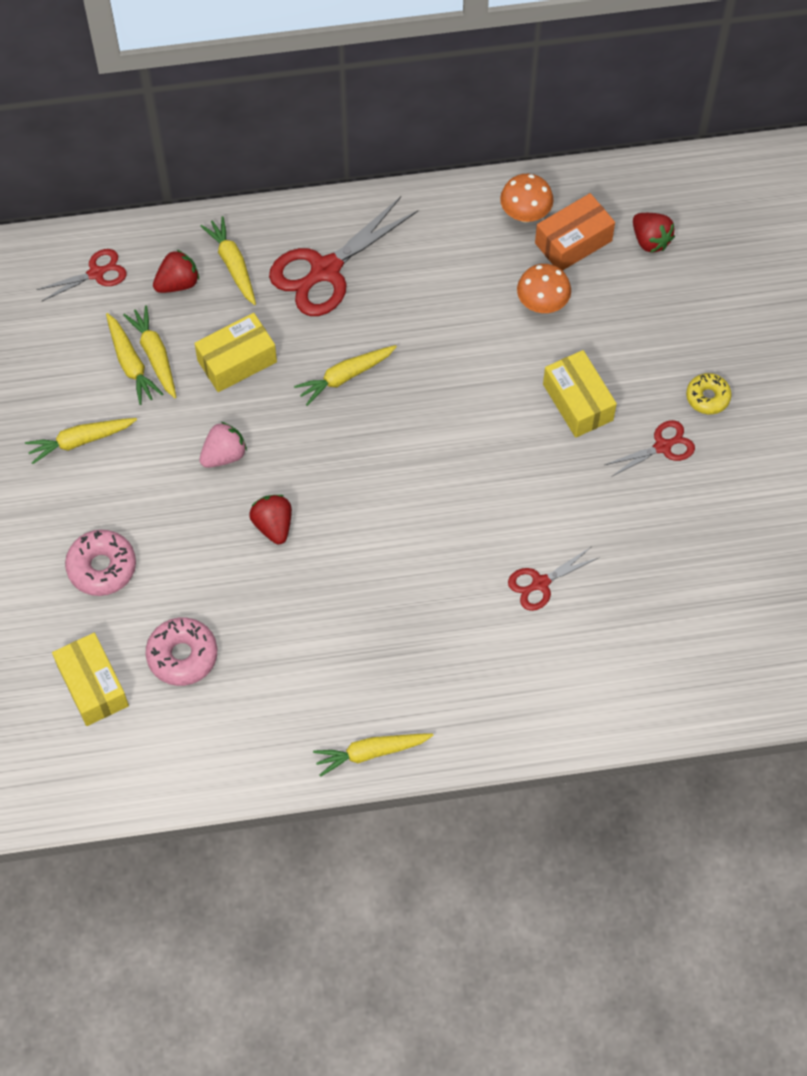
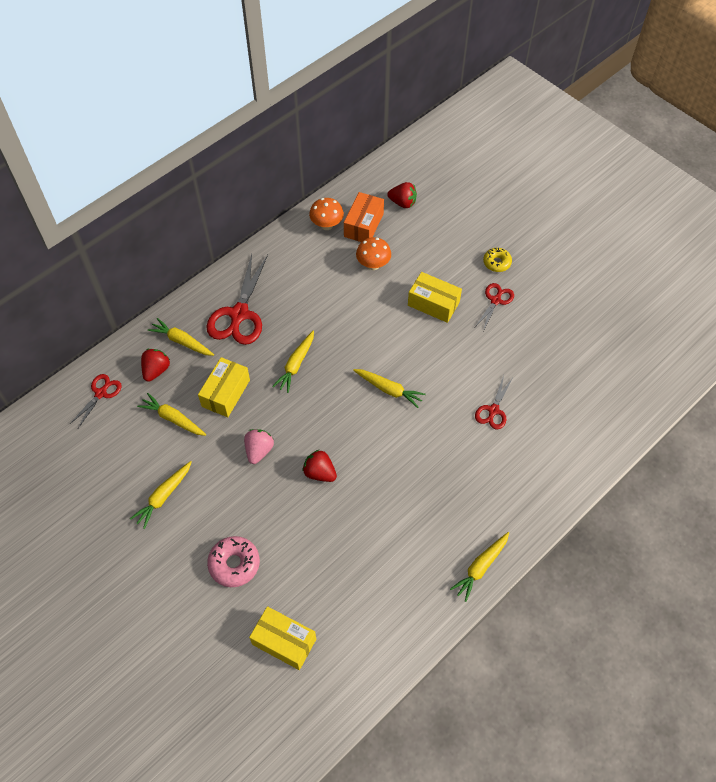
camera: 35 degrees left, 5 degrees down
yellow carrot [106,313,163,405] -> yellow carrot moved to [353,369,426,408]
pink donut [146,617,217,686] -> none

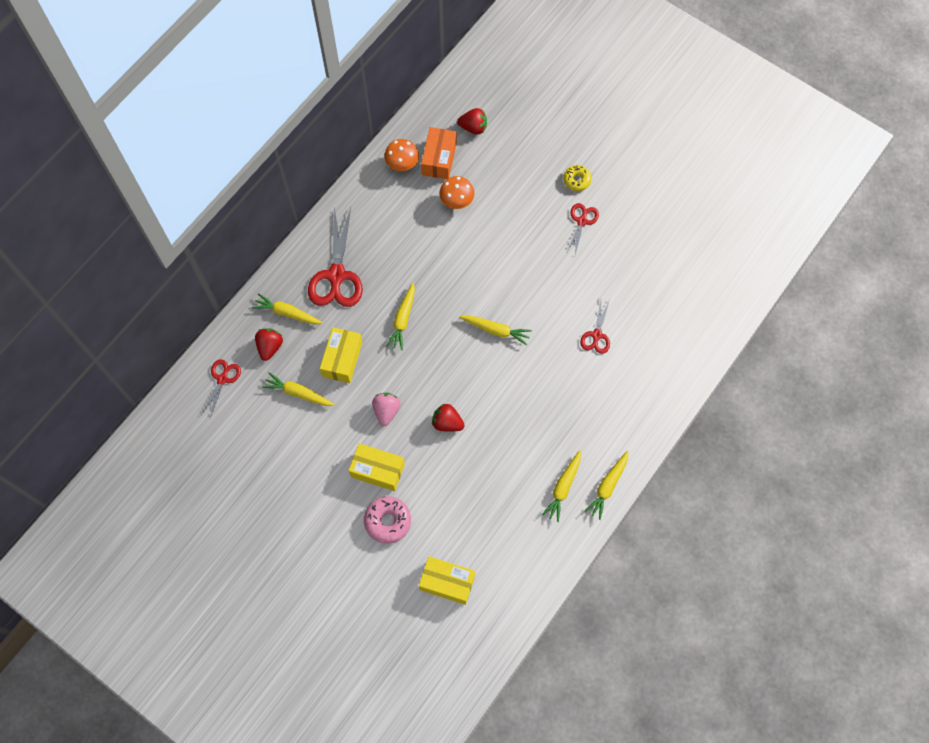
camera: 10 degrees left, 10 degrees up
yellow carrot [130,461,192,529] -> yellow carrot moved to [542,450,581,522]
yellow box [408,272,462,323] -> yellow box moved to [349,443,405,491]

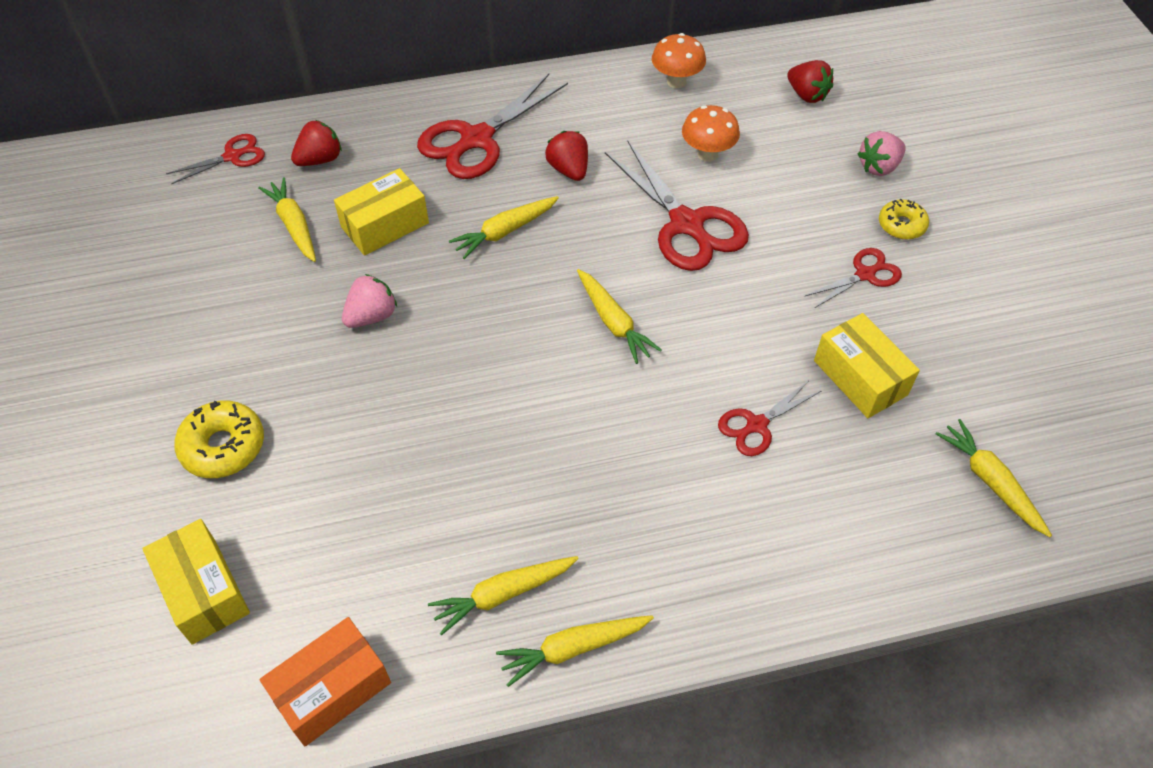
camera: 40 degrees right, 15 degrees down
yellow carrot [252,293,323,324] -> yellow carrot moved to [936,419,1052,537]
yellow box [349,443,405,491] -> yellow box moved to [814,313,920,418]
pink donut [364,496,411,544] -> yellow donut [175,400,264,478]
orange box [421,127,457,179] -> orange box moved to [260,617,391,747]
red strawberry [432,403,465,432] -> red strawberry moved to [545,131,588,181]
none -> red scissors [605,141,749,271]
none -> pink strawberry [858,131,906,176]

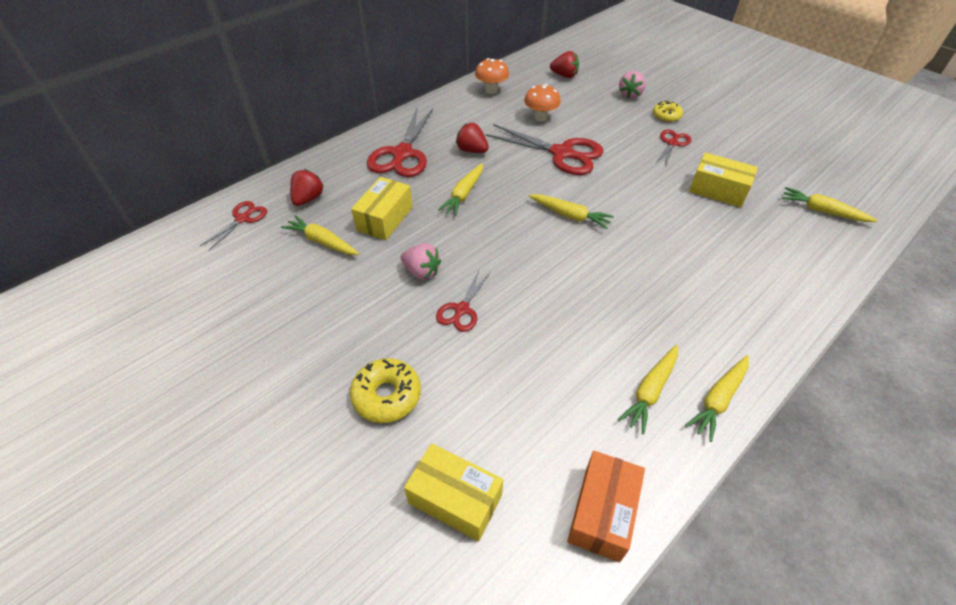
camera: 30 degrees left, 5 degrees down
pink strawberry [342,274,397,328] -> pink strawberry turned 105 degrees clockwise [401,243,441,280]
red scissors [718,381,821,456] -> red scissors moved to [436,270,490,332]

